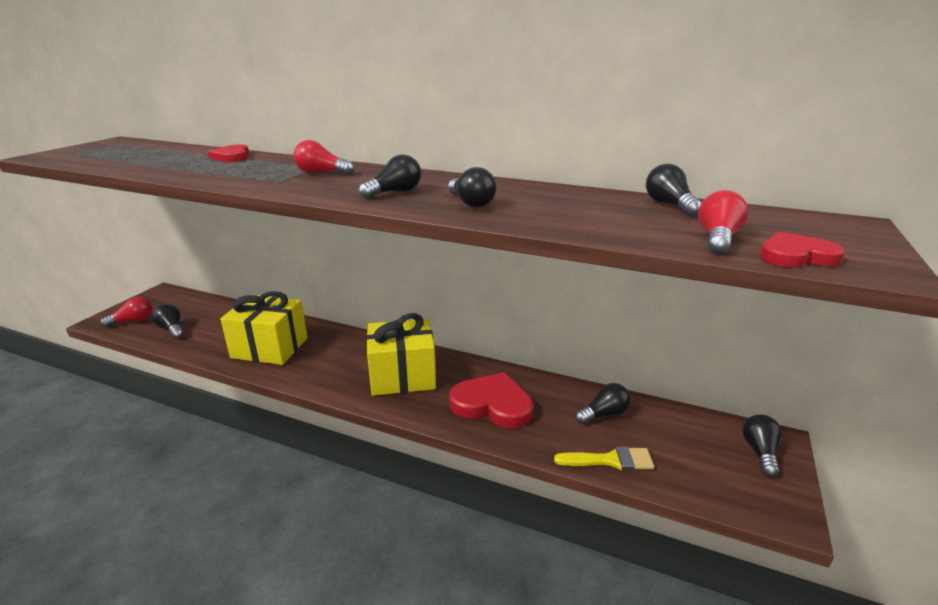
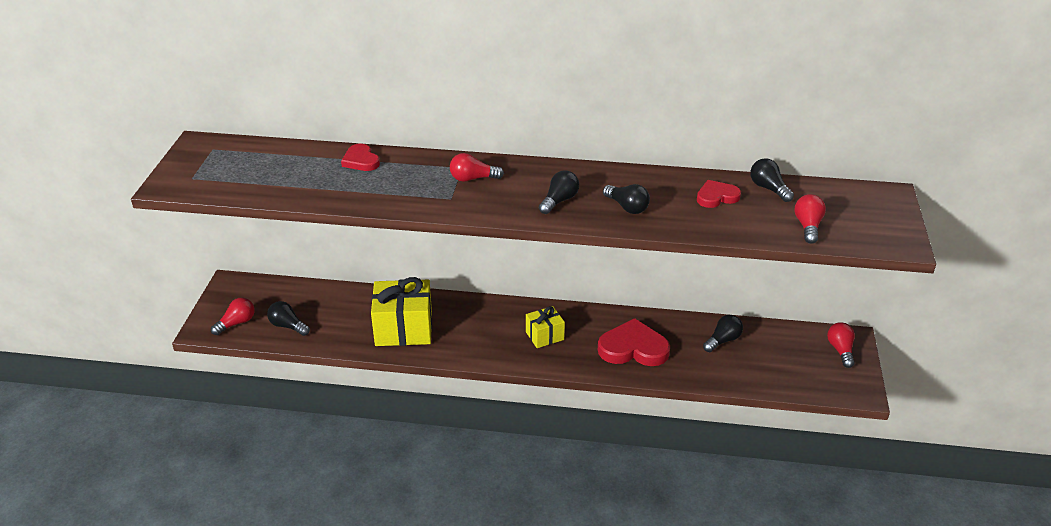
camera: 15 degrees left, 10 degrees up
yellow gift [366,313,436,396] -> yellow gift [526,306,565,348], size x0.55
yellow brush [554,446,654,470] -> none
black light bulb [743,415,782,477] -> red light bulb [827,322,855,368]
red heart [759,232,845,268] -> red heart moved to [697,180,741,208]

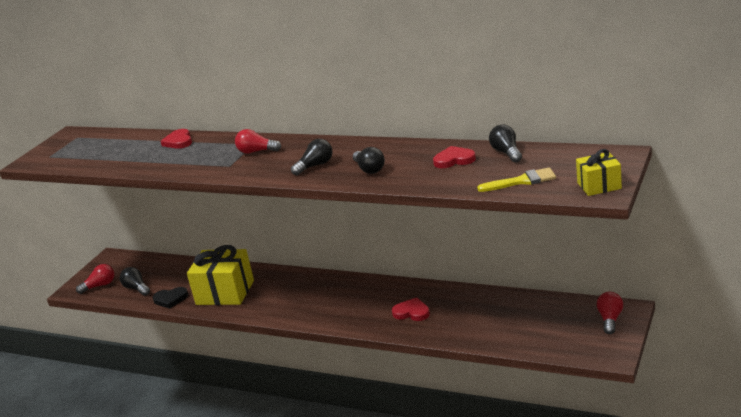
camera: 20 degrees right, 10 degrees down
yellow gift [526,306,565,348] -> yellow gift moved to [576,149,622,196]
red heart [598,318,670,366] -> red heart [392,297,430,321], size x0.58
black light bulb [703,315,743,352] -> none
red light bulb [794,194,826,244] -> yellow brush [477,167,556,192]
none -> black heart [153,287,188,309]

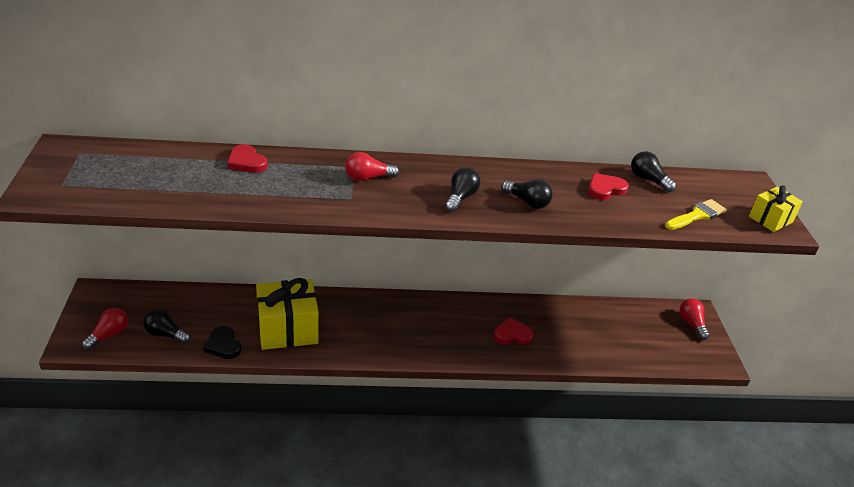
camera: 35 degrees left, 10 degrees up
black heart [153,287,188,309] -> black heart turned 90 degrees clockwise [203,326,241,359]

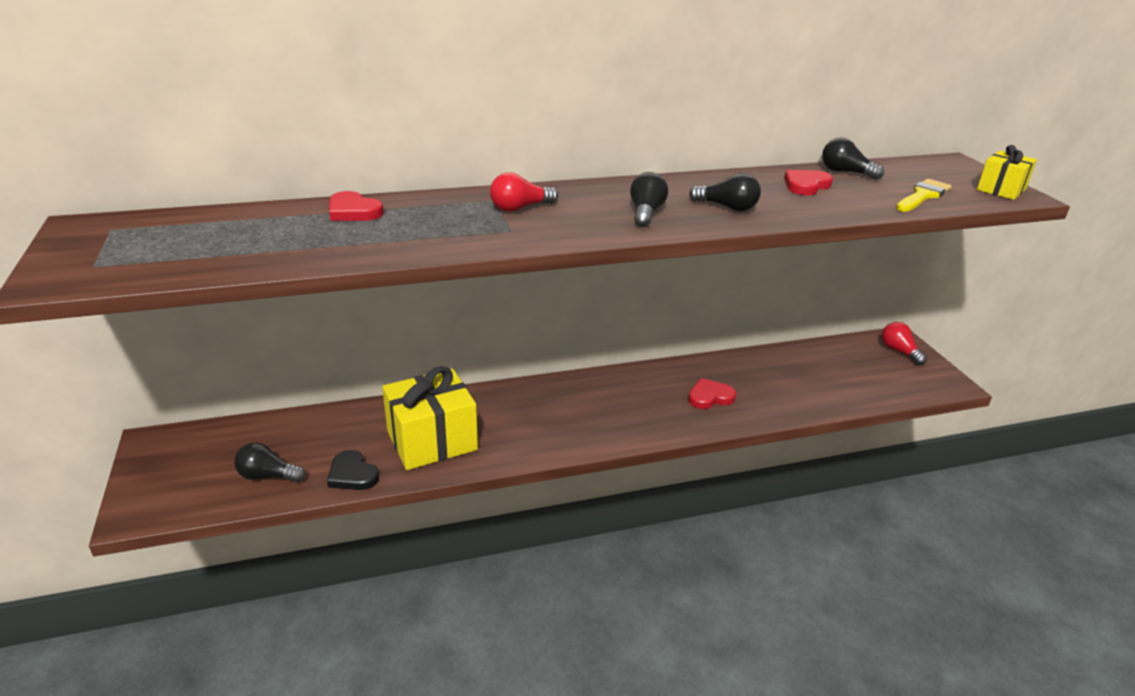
camera: 10 degrees left, 5 degrees down
red light bulb [82,308,128,350] -> none

